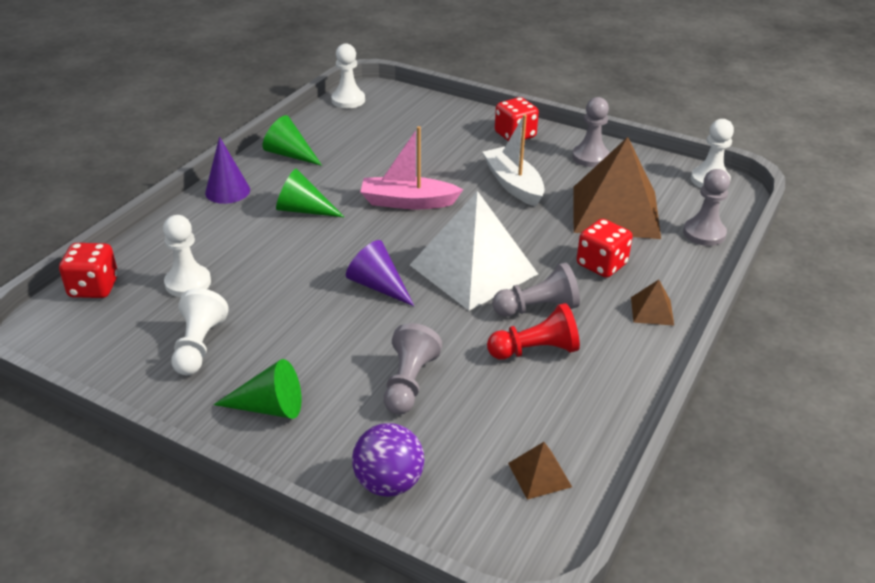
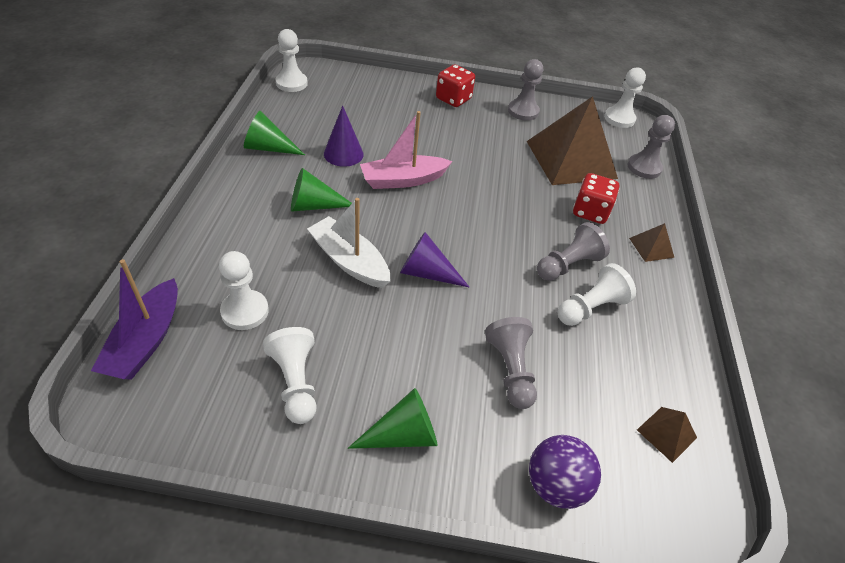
camera: 25 degrees left, 10 degrees up
red dice [59,243,118,298] -> purple boat [91,259,178,379]
purple cone [205,137,250,204] -> purple cone moved to [324,105,364,167]
white pyramid [410,191,538,311] -> none
white boat [483,114,545,207] -> white boat moved to [307,198,391,288]
red pawn [487,303,580,360] -> white pawn [558,263,636,326]

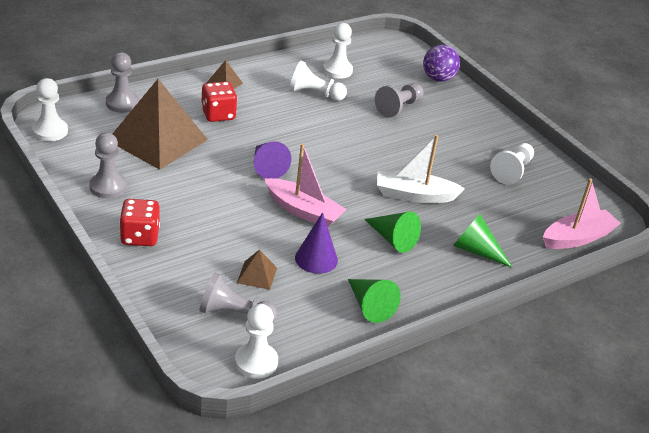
camera: 130 degrees left, 10 degrees down
purple boat [91,259,178,379] -> pink boat [543,178,621,249]
white pawn [219,251,269,330] -> white pawn moved to [323,23,353,79]
white boat [307,198,391,288] -> white boat turned 90 degrees clockwise [377,135,465,203]
green cone [348,388,437,449] -> green cone moved to [453,214,512,267]
purple cone [400,232,470,288] -> purple cone moved to [254,141,291,179]
grey pawn [537,222,610,281] -> grey pawn moved to [200,273,277,322]
brown pyramid [637,407,697,463] -> brown pyramid moved to [237,250,277,290]

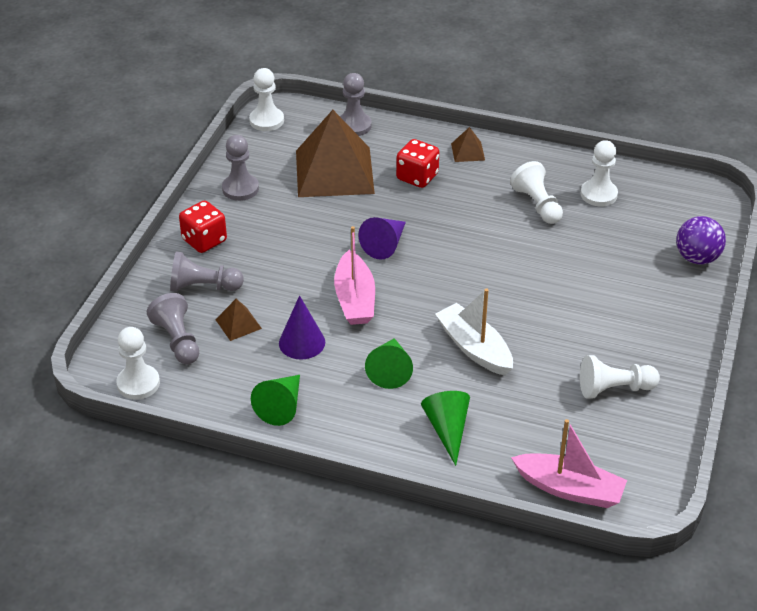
camera: 55 degrees right, 5 degrees up
grey pawn [375,83,424,117] -> grey pawn moved to [170,251,244,292]

